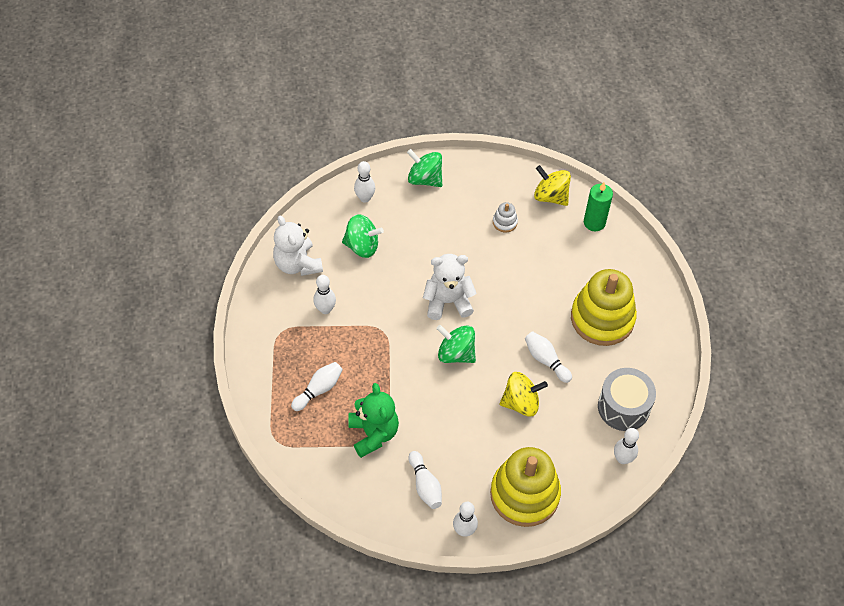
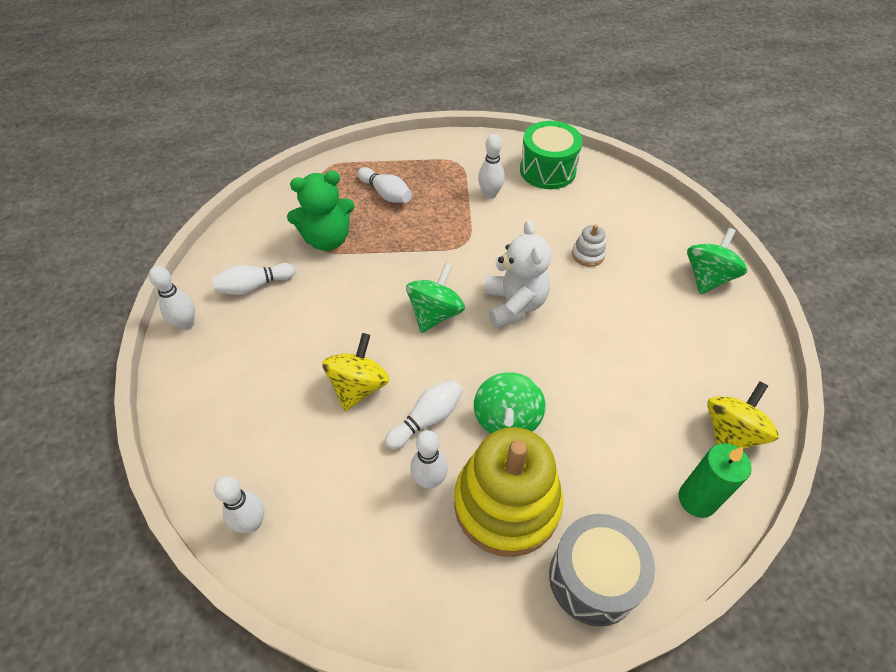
camera: 90 degrees right, 5 degrees down
white teddy bear [273,216,323,276] -> green drum [520,121,583,189]
green spinning top [342,214,384,258] -> green spinning top moved to [474,372,545,434]
white bowling pin [354,161,375,203] -> white bowling pin moved to [410,430,448,489]
yellow stacking toy [490,447,561,527] -> none
white stacking toy [493,202,518,233] -> white stacking toy moved to [572,224,606,267]
yellow spinning top [500,372,548,416] -> yellow spinning top turned 150 degrees counterclockwise [322,333,389,411]
grey drum [598,368,656,431] -> grey drum moved to [549,514,655,627]

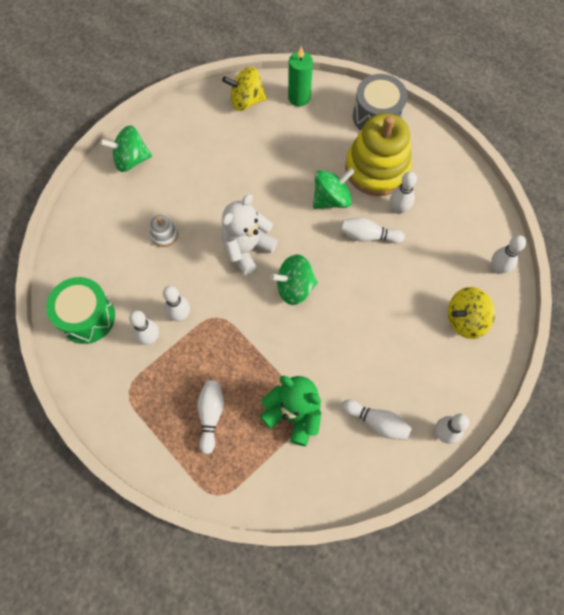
camera: 130 degrees left, 15 degrees up
yellow spinning top [322,333,389,411] -> yellow spinning top moved to [448,287,495,339]
none -> white bowling pin [163,286,190,322]

